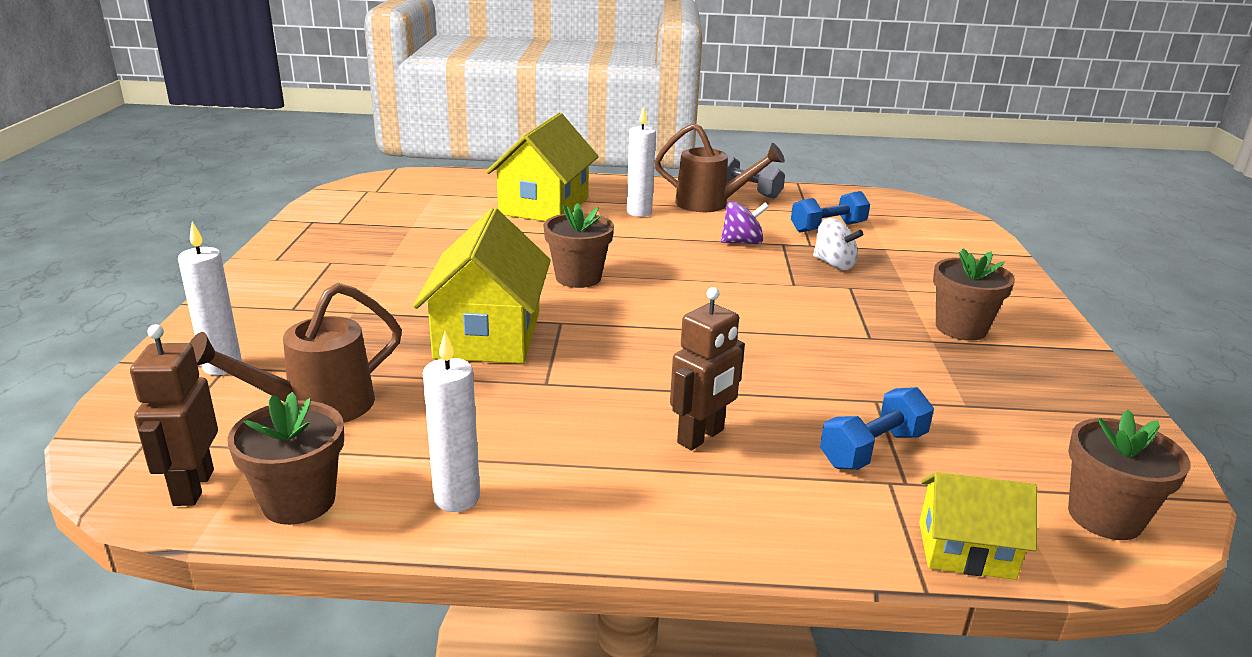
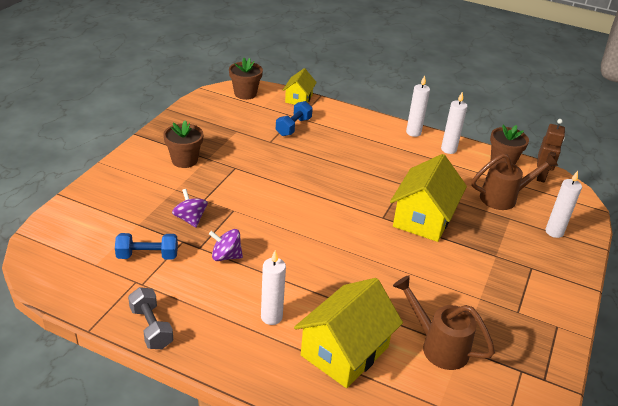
camera: 160 degrees left, 10 degrees up
brown flower pot [543,203,614,288] -> none
brown watering can [655,123,785,212] -> brown watering can moved to [393,275,495,370]
brown robot [670,287,745,450] -> none
white spinning top [813,218,863,270] -> purple spinning top [172,189,208,228]
blue dumbbell [820,387,934,470] -> blue dumbbell turned 45 degrees counterclockwise [276,101,313,136]
yellow house [919,472,1037,580] -> yellow house turned 75 degrees clockwise [283,68,317,105]
none -> white candle [406,75,430,137]

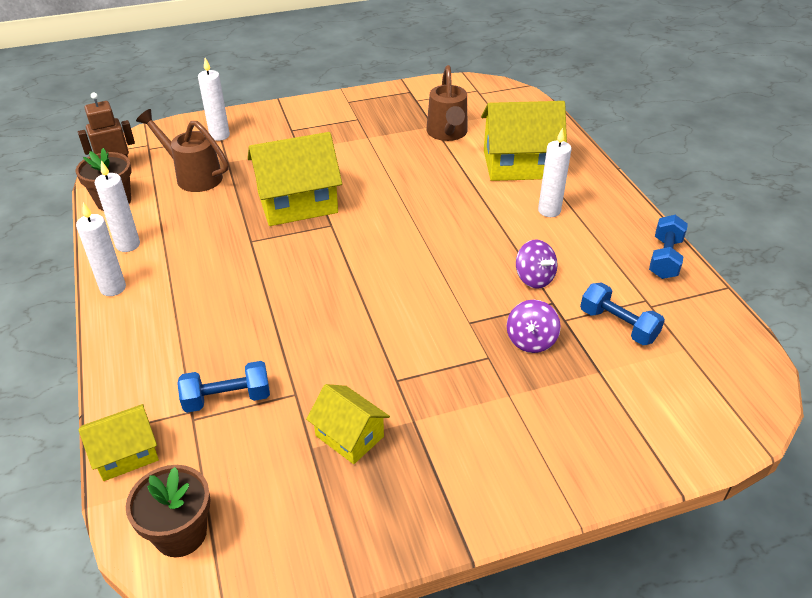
camera: 130 degrees left, 5 degrees up
grey dumbbell [128,287,173,349] -> blue dumbbell [649,215,688,279]
brown flower pot [163,120,203,168] -> none
none -> yellow house [306,384,390,464]

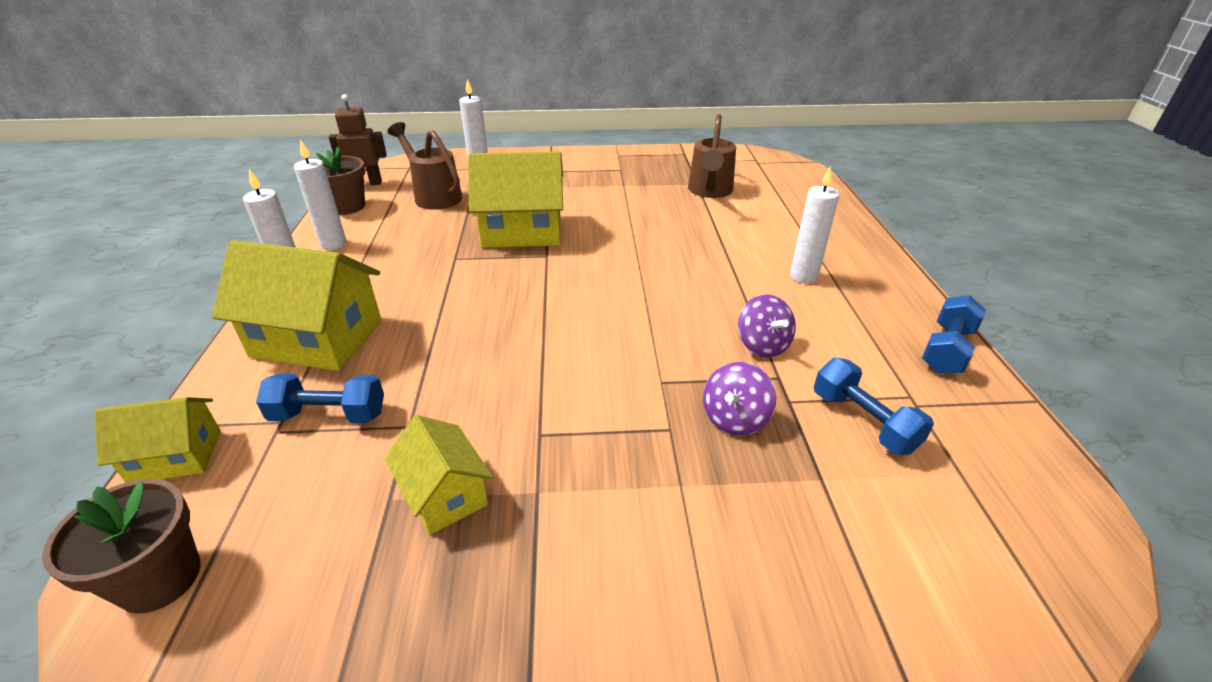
camera: 15 degrees right, 5 degrees down
yellow house [481,101,567,181] -> yellow house moved to [212,240,382,371]

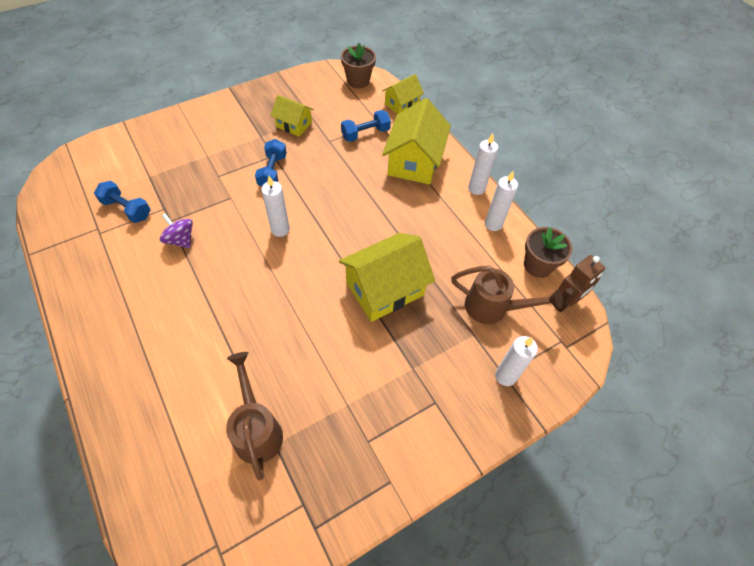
camera: 150 degrees right, 20 degrees up
yellow house [212,240,382,371] -> yellow house turned 60 degrees counterclockwise [382,98,451,184]
purple spinning top [703,362,776,436] -> none
white candle [790,167,840,284] -> white candle moved to [261,176,290,237]
blue dumbbell [922,295,986,374] -> blue dumbbell moved to [255,139,287,187]

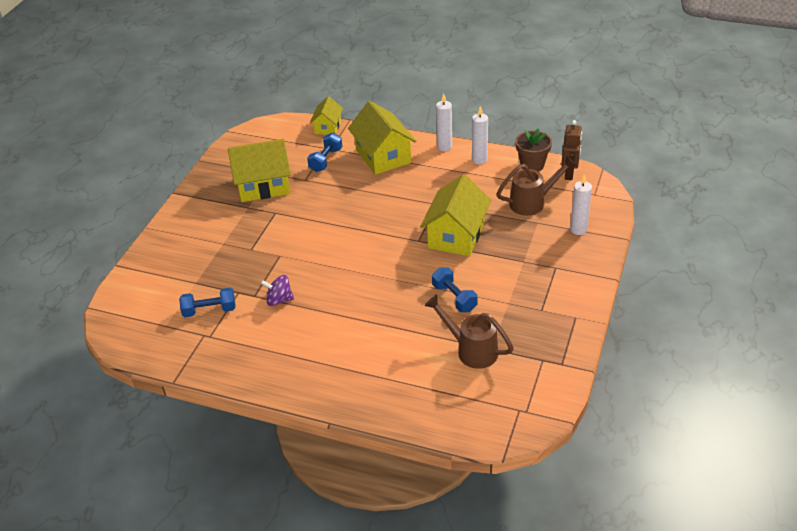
camera: 35 degrees left, 15 degrees down
blue dumbbell [255,139,287,187] -> blue dumbbell moved to [432,268,478,312]
white candle [261,176,290,237] -> none
yellow house [271,95,314,137] -> yellow house [228,139,291,202], size x1.77
brown flower pot [341,43,376,88] -> none

